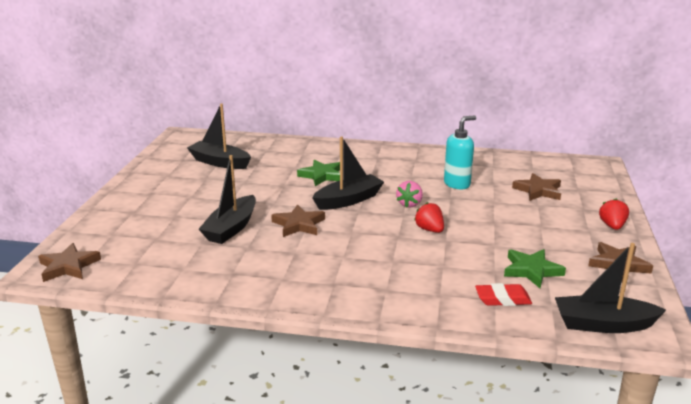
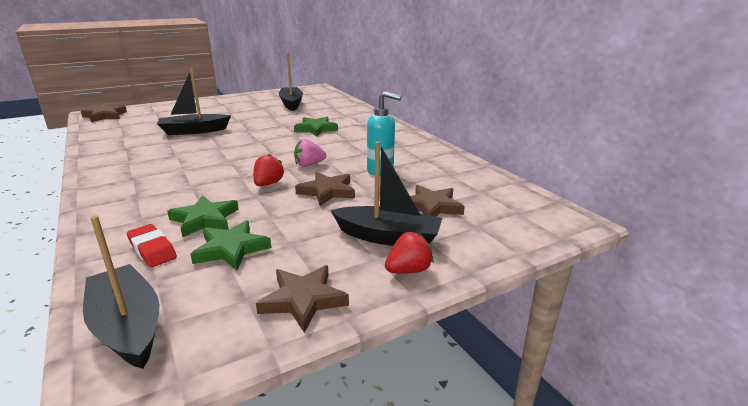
camera: 50 degrees right, 0 degrees up
brown star [271,204,325,237] -> brown star moved to [295,172,355,206]
black boat [312,136,384,210] -> black boat moved to [331,141,442,246]
none -> green star [167,195,239,237]

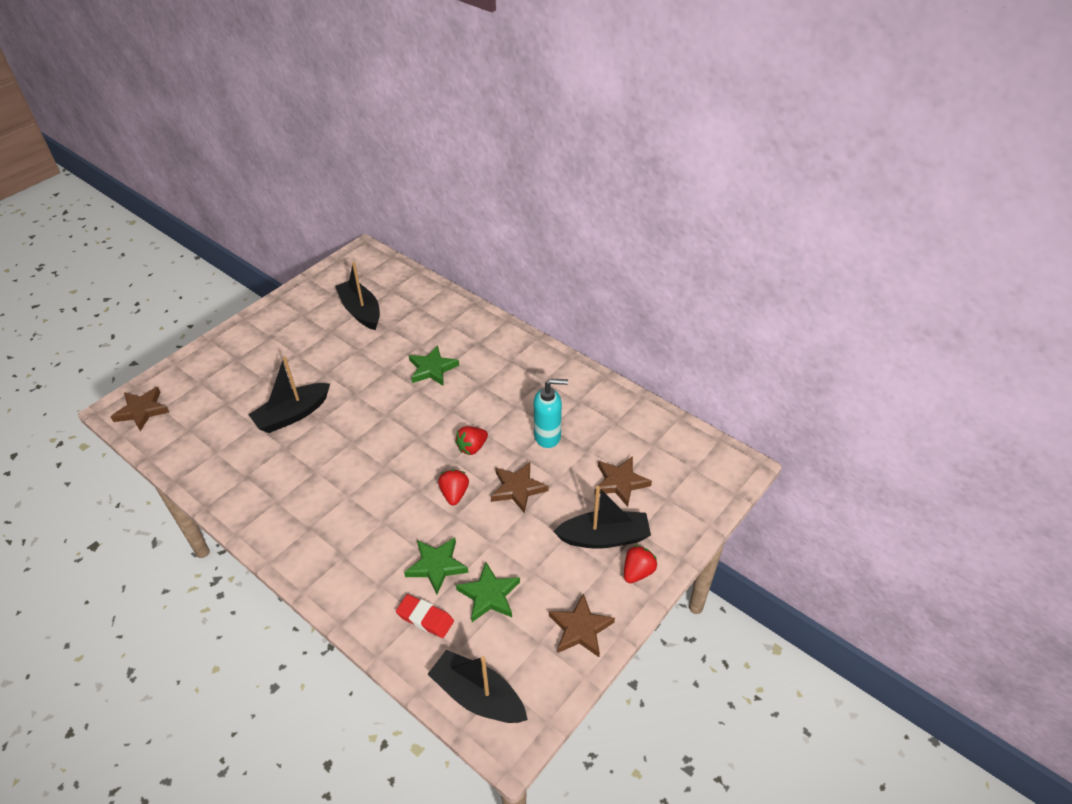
camera: 20 degrees left, 20 degrees up
pink strawberry [294,139,326,167] -> red strawberry [455,426,488,455]

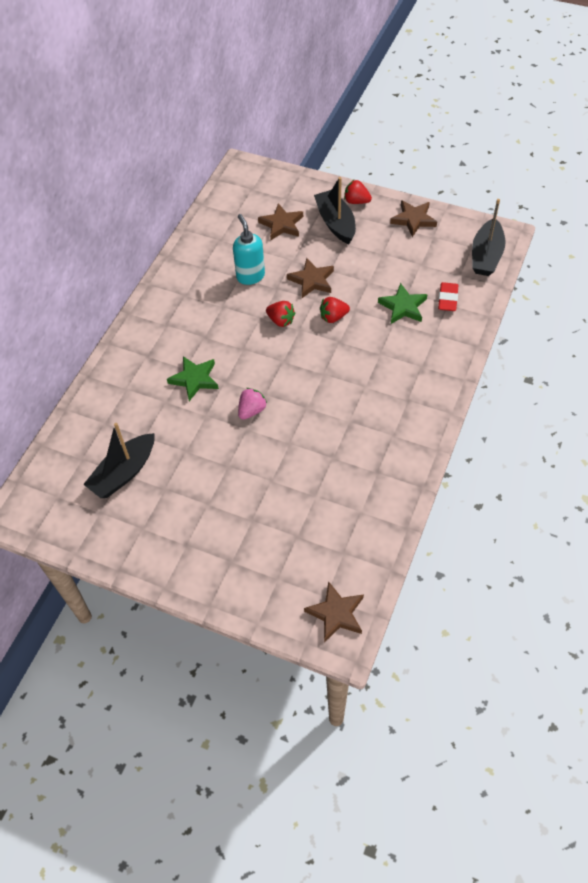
camera: 105 degrees left, 10 degrees up
black boat [249,356,330,433] -> none
green star [456,562,520,622] -> none
none -> pink strawberry [238,388,267,420]

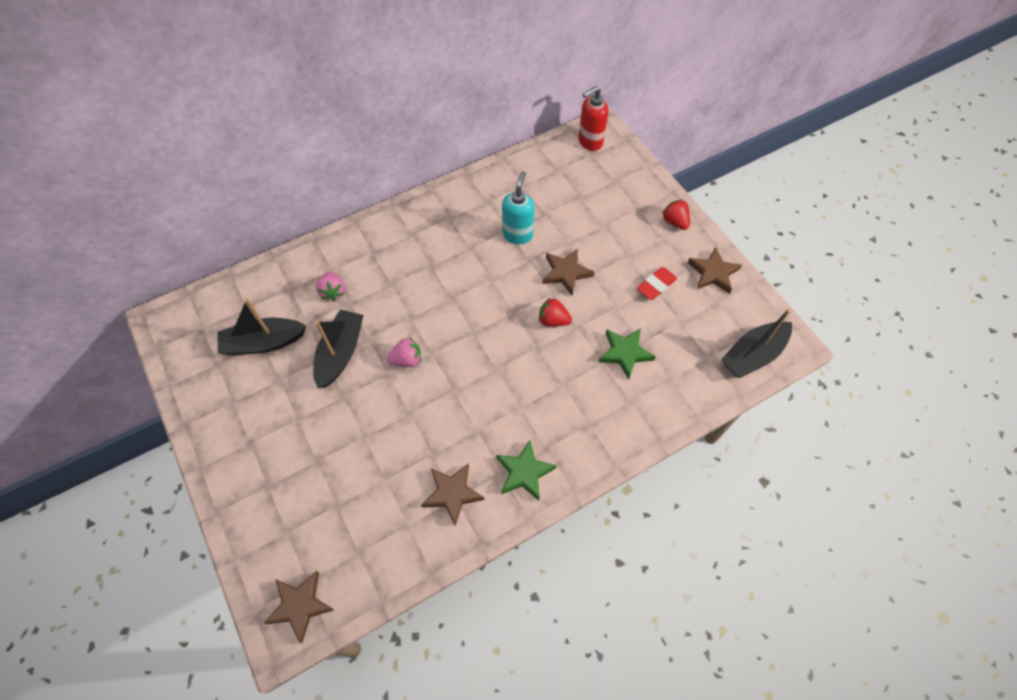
camera: 35 degrees right, 5 degrees up
green star [167,356,219,401] -> green star moved to [496,440,557,501]
brown star [258,203,303,240] -> brown star moved to [421,463,484,526]
red strawberry [266,301,295,327] -> none
black boat [314,177,356,244] -> black boat moved to [313,309,363,388]
red eraser [438,282,459,311] -> red eraser moved to [637,267,677,300]
none -> pink strawberry [316,271,345,301]
none -> red soap dispenser [578,86,608,151]

